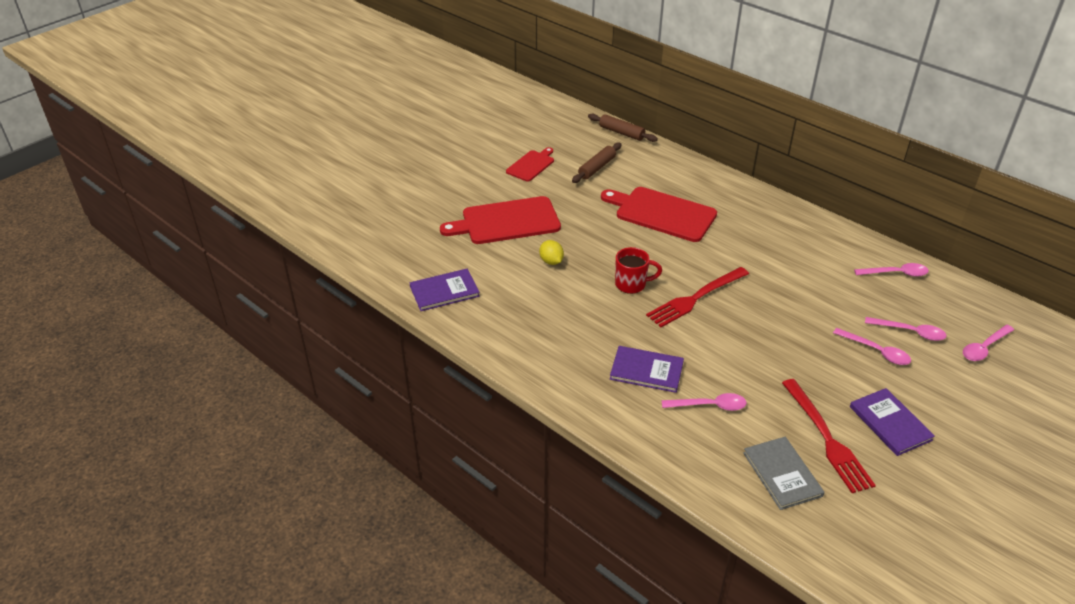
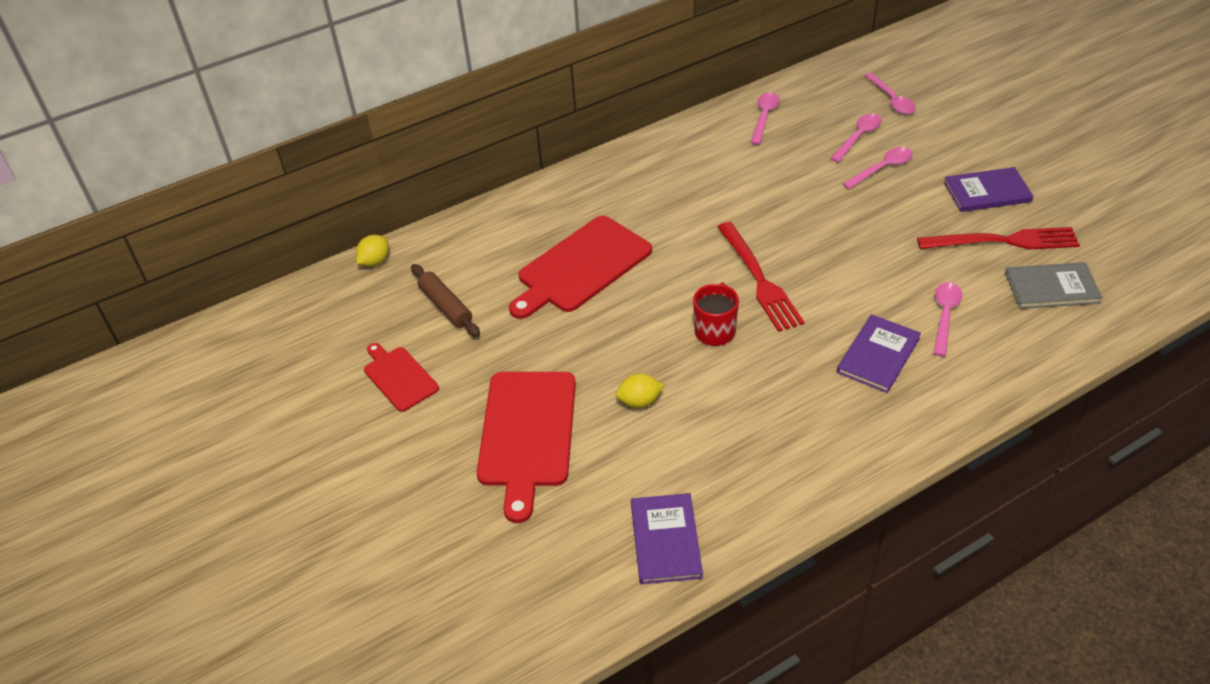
camera: 70 degrees left, 5 degrees up
brown rolling pin [588,113,658,142] -> yellow lemon [356,235,389,267]

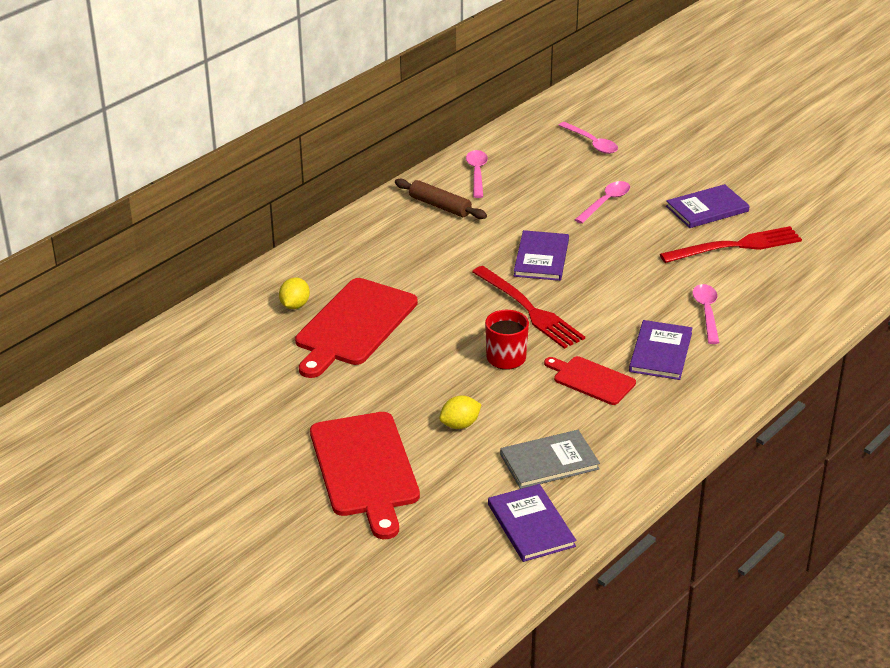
camera: 20 degrees left, 10 degrees down
yellow lemon [356,235,389,267] -> yellow lemon moved to [279,277,310,309]
red cutting board [364,343,439,412] -> red cutting board moved to [544,356,636,405]
brown rolling pin [411,264,480,337] -> brown rolling pin moved to [395,179,487,219]
pink spoon [830,114,881,163] -> none
grey book [1005,262,1103,309] -> grey book moved to [500,430,600,489]
none -> purple book [514,230,569,281]

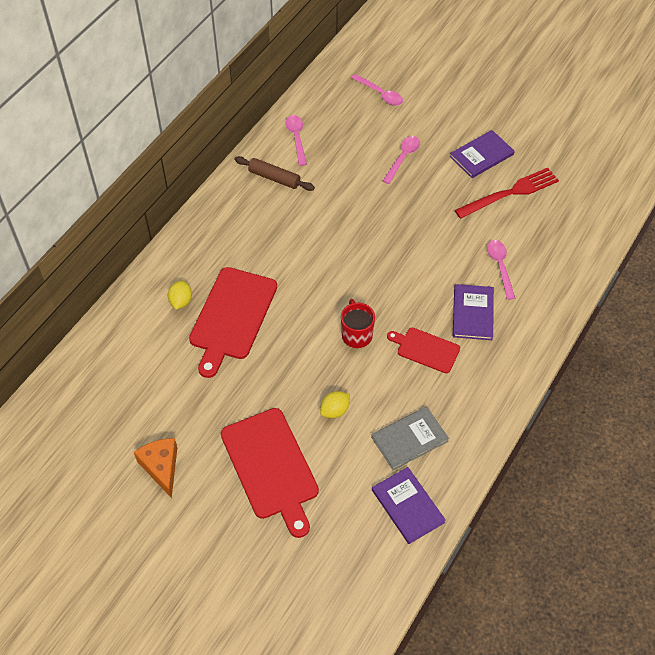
camera: 10 degrees left, 20 degrees up
red fork [472,266,585,349] -> none
purple book [514,230,569,281] -> none
none -> orange cheese [134,438,177,498]

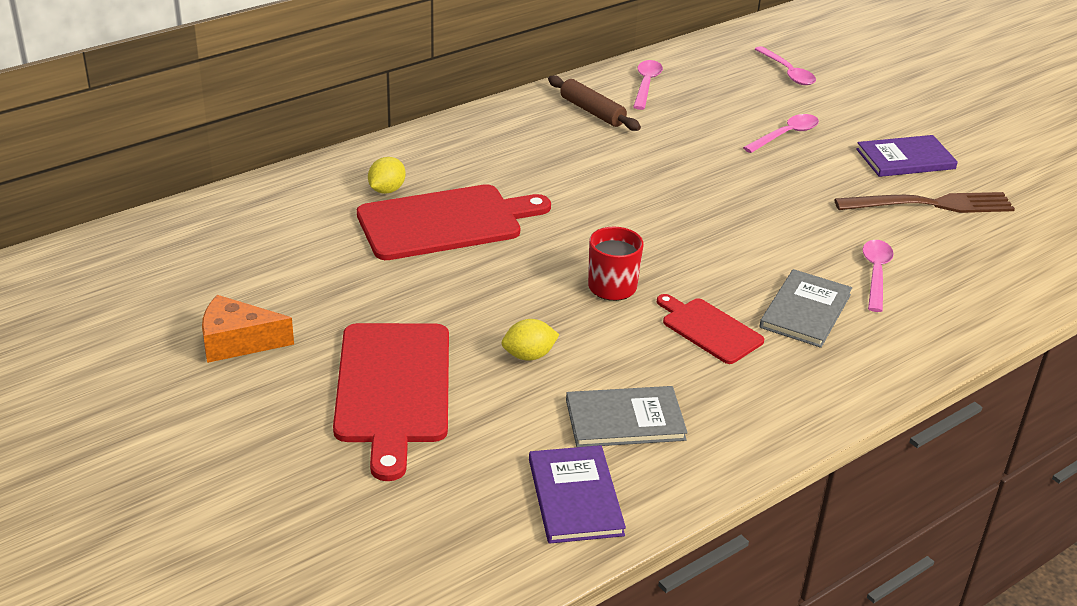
camera: 20 degrees right, 20 degrees down
orange cheese [134,438,177,498] -> orange cheese turned 90 degrees counterclockwise [202,295,294,363]
red cutting board [189,267,277,378] -> red cutting board turned 150 degrees counterclockwise [357,184,551,260]
purple book [453,284,494,340] -> grey book [760,269,852,348]
red fork [455,168,559,219] -> brown fork [834,192,1015,213]

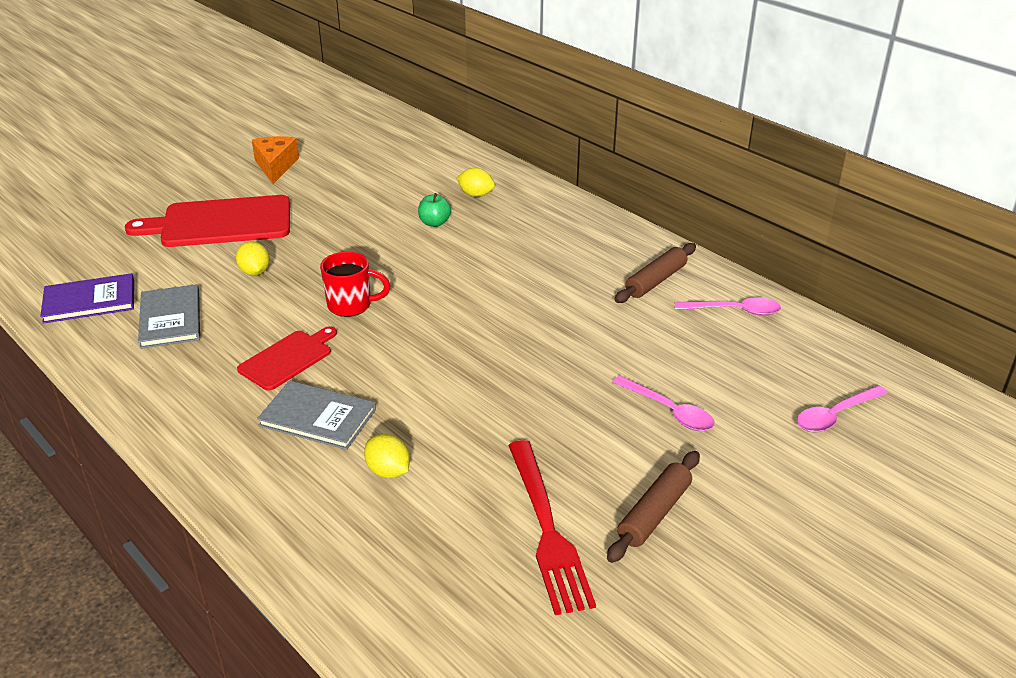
camera: 85 degrees right, 0 degrees up
red cutting board [357,184,551,260] -> green apple [418,193,451,227]
brown fork [834,192,1015,213] -> red fork [508,440,596,615]
purple book [856,135,958,177] -> brown rolling pin [607,451,700,563]
pink spoon [862,240,894,312] -> yellow lemon [364,434,410,478]

